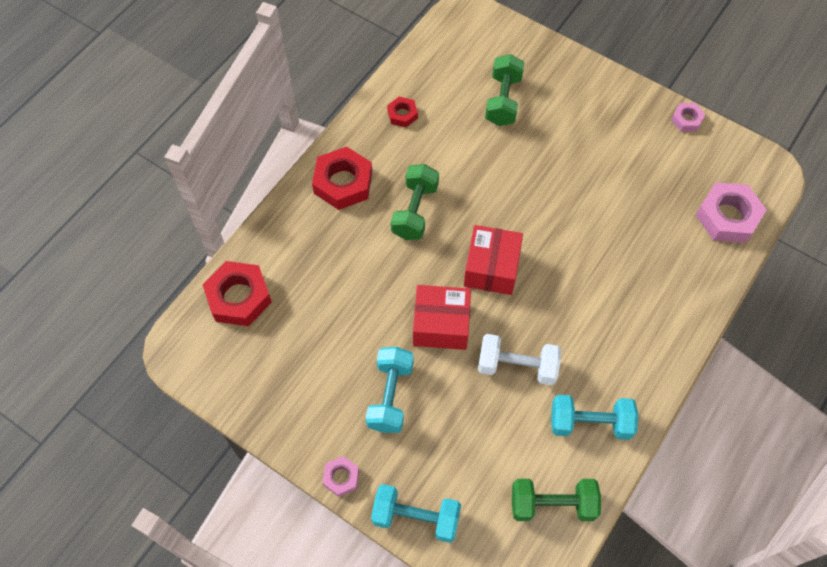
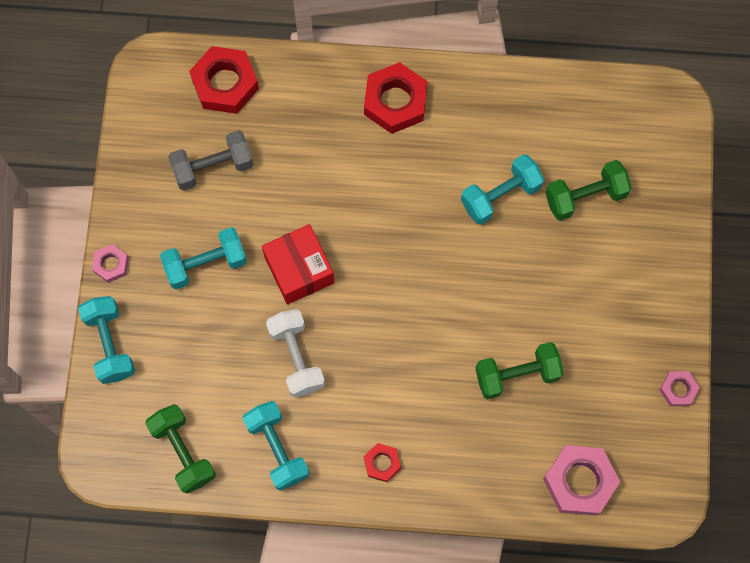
camera: 60 degrees right, 10 degrees up
red nut [387,97,418,127] -> red nut moved to [364,443,401,482]
green dumbbell [391,164,439,240] -> green dumbbell moved to [475,342,564,399]
red box [464,225,523,295] -> none
none -> grey dumbbell [168,130,253,191]
none -> turquoise dumbbell [461,154,544,225]

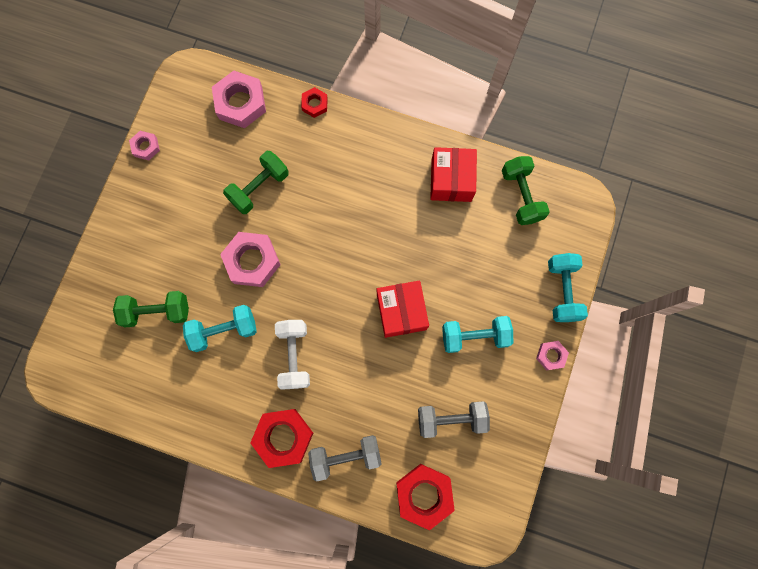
camera: 165 degrees left, 5 degrees up
turquoise dumbbell [242,401,310,491] -> red box [430,147,477,202]
white dumbbell [266,309,325,398] -> white dumbbell moved to [275,320,310,390]
red nut [364,443,401,482] -> red nut moved to [301,87,328,118]
green dumbbell [475,342,564,399] -> green dumbbell turned 45 degrees counterclockwise [223,151,289,214]
none -> pink nut [220,232,281,287]
none -> grey dumbbell [308,435,382,482]

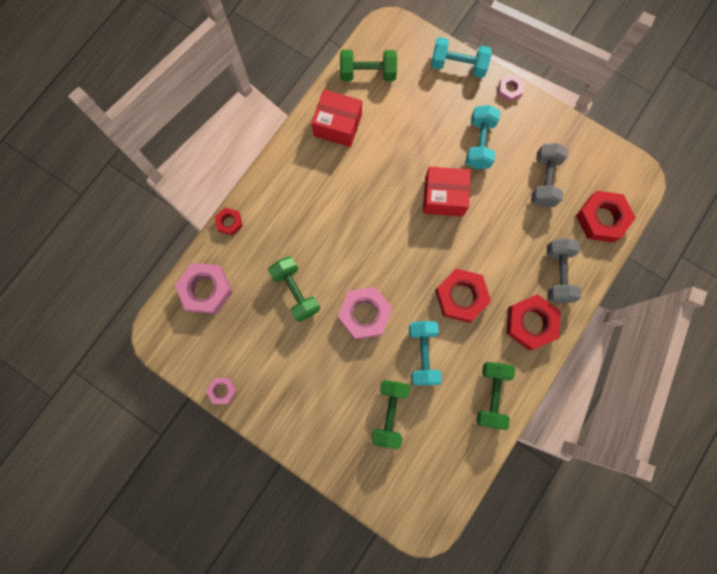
camera: 75 degrees left, 0 degrees up
white dumbbell [275,320,310,390] -> red nut [435,269,491,323]
none -> green dumbbell [476,362,515,430]

